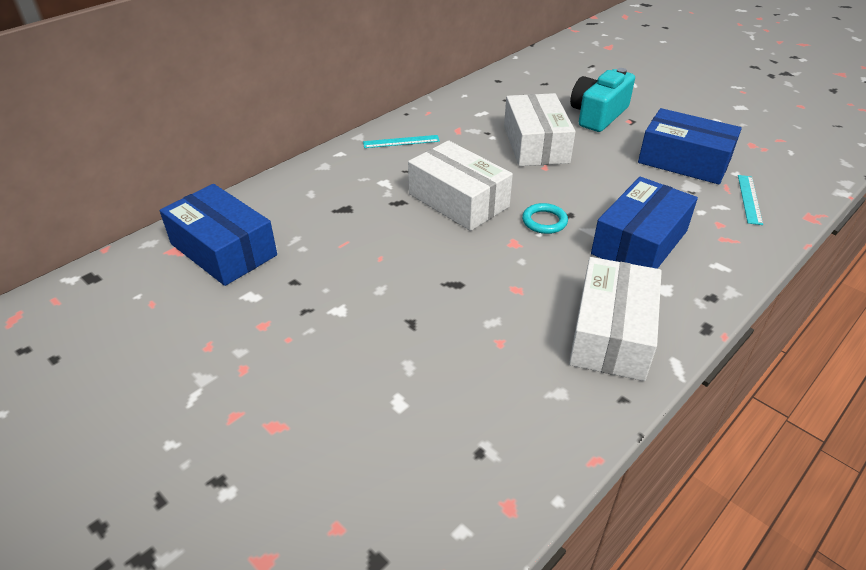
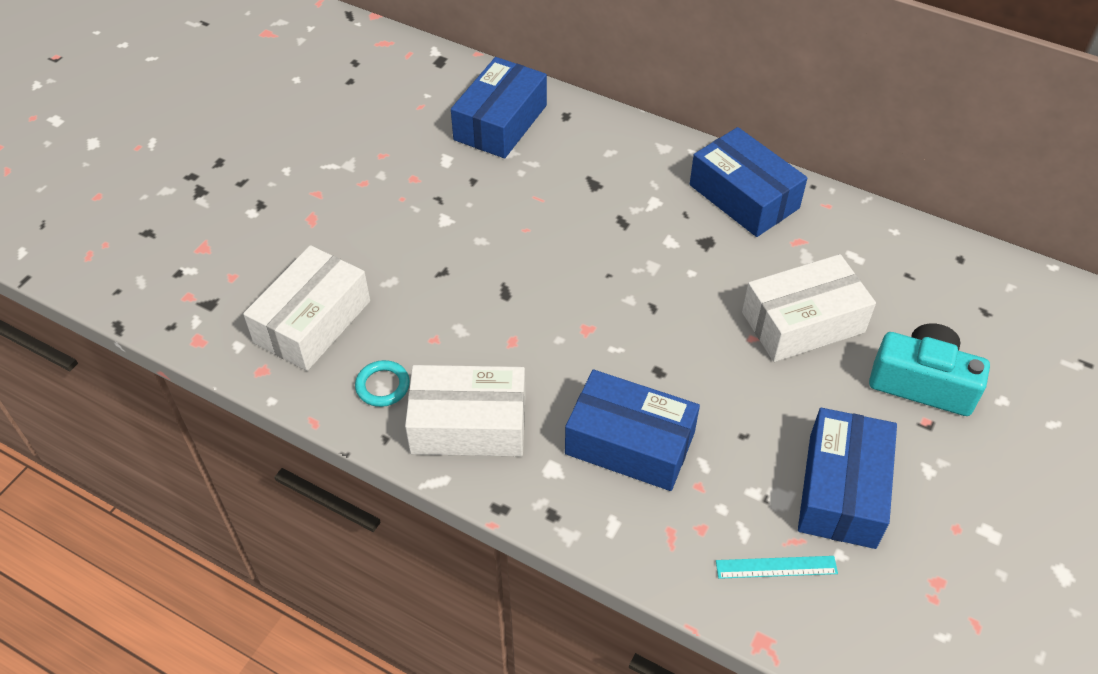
camera: 75 degrees right, 10 degrees up
turquoise ruler [363,135,440,148] -> blue box [690,127,807,237]
white box [408,140,513,231] -> white box moved to [243,245,370,371]
turquoise ring [522,203,568,234] -> turquoise ring moved to [355,360,410,407]

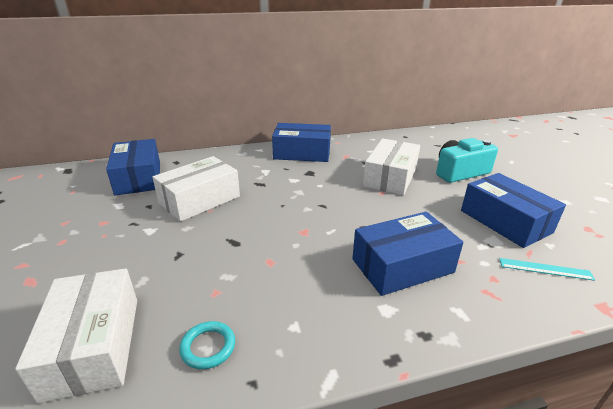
camera: 45 degrees left, 20 degrees down
white box [405,365,526,457] -> white box moved to [153,156,240,222]
turquoise ruler [716,556,838,579] -> turquoise ruler turned 60 degrees clockwise [499,258,595,281]

